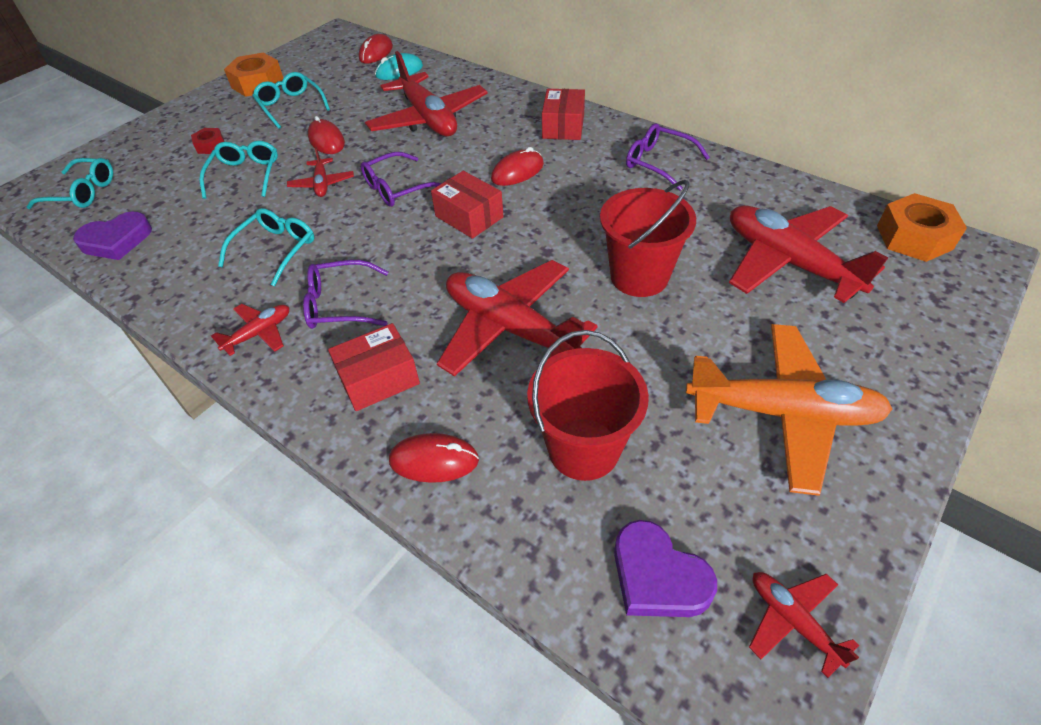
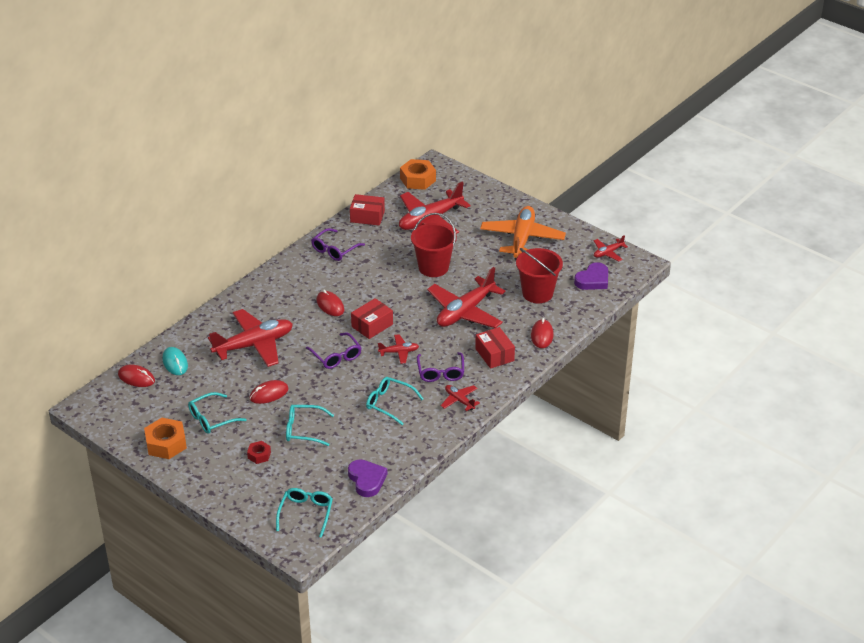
camera: 90 degrees left, 10 degrees down
red plane [287,147,354,197] -> red plane moved to [378,334,419,364]
red box [542,89,585,140] -> red box moved to [350,194,385,226]

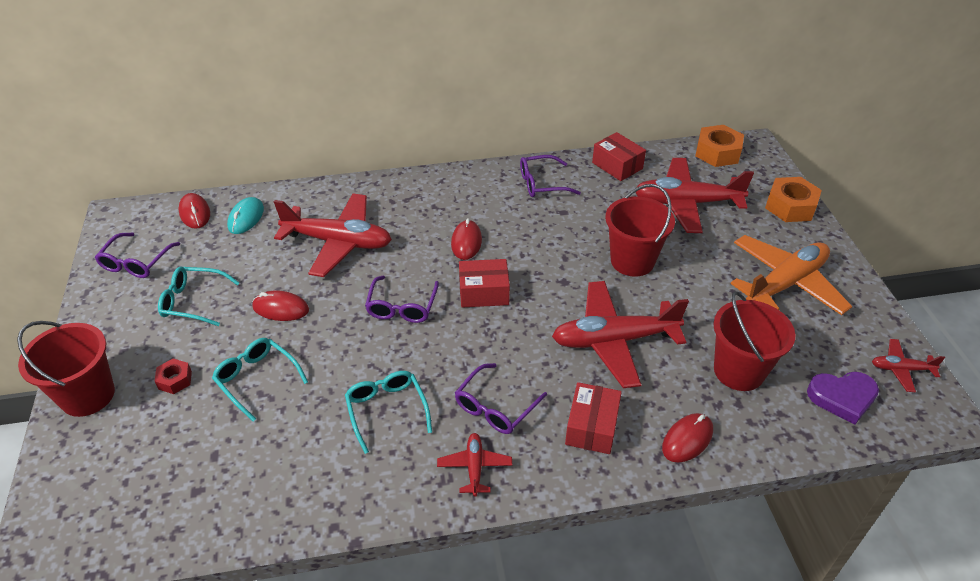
camera: 40 degrees right, 5 degrees up
orange nut [144,418,187,459] -> orange nut moved to [765,177,822,222]
turquoise glasses [276,488,333,538] -> none
purple heart [348,459,387,497] -> none
red plane [378,334,419,364] -> none
none -> red bucket [17,321,115,417]
none -> purple glasses [95,233,180,278]

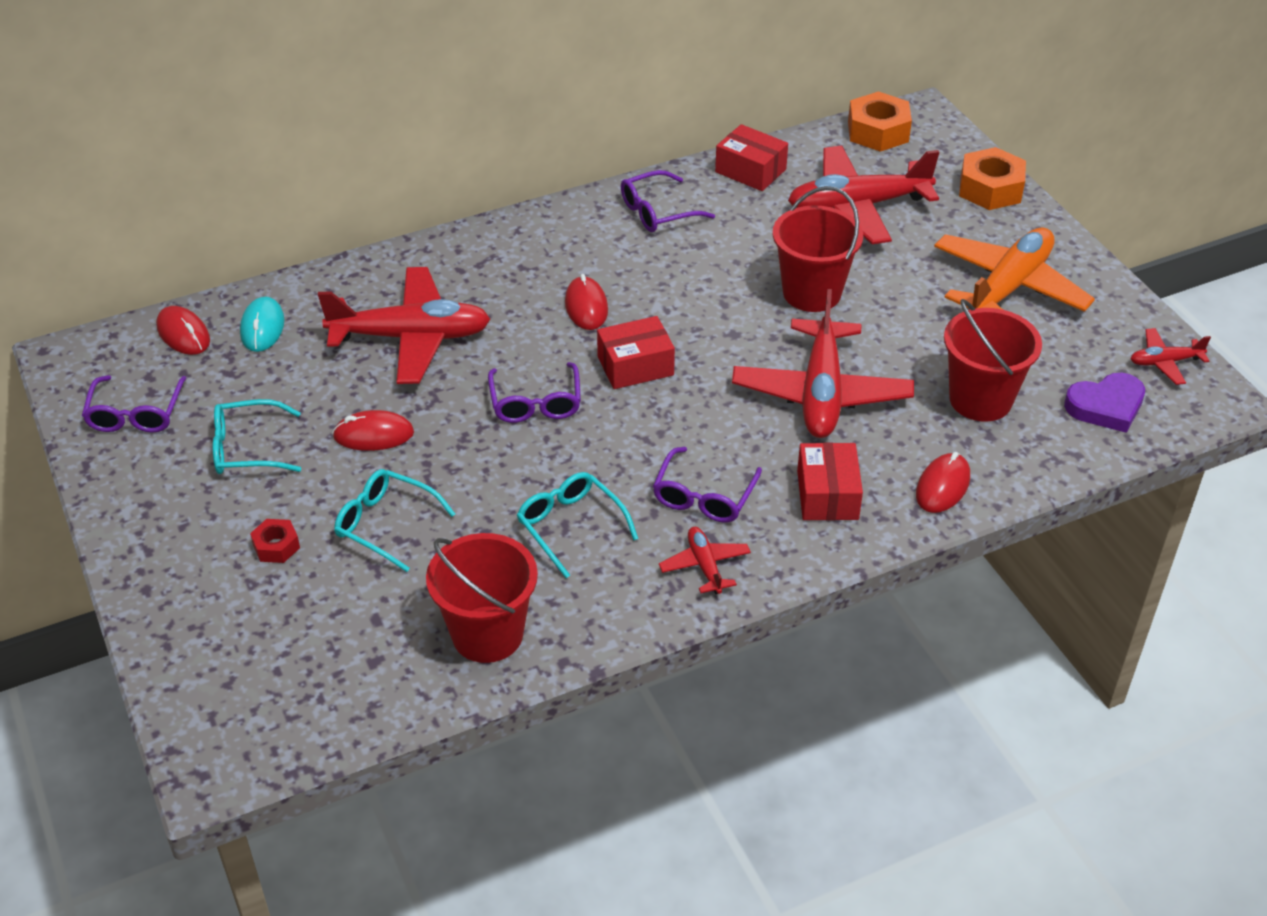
camera: 15 degrees left, 0 degrees up
red bucket [17,321,115,417] -> red bucket moved to [426,533,538,663]
red plane [552,281,689,388] -> red plane turned 60 degrees counterclockwise [732,289,914,438]

